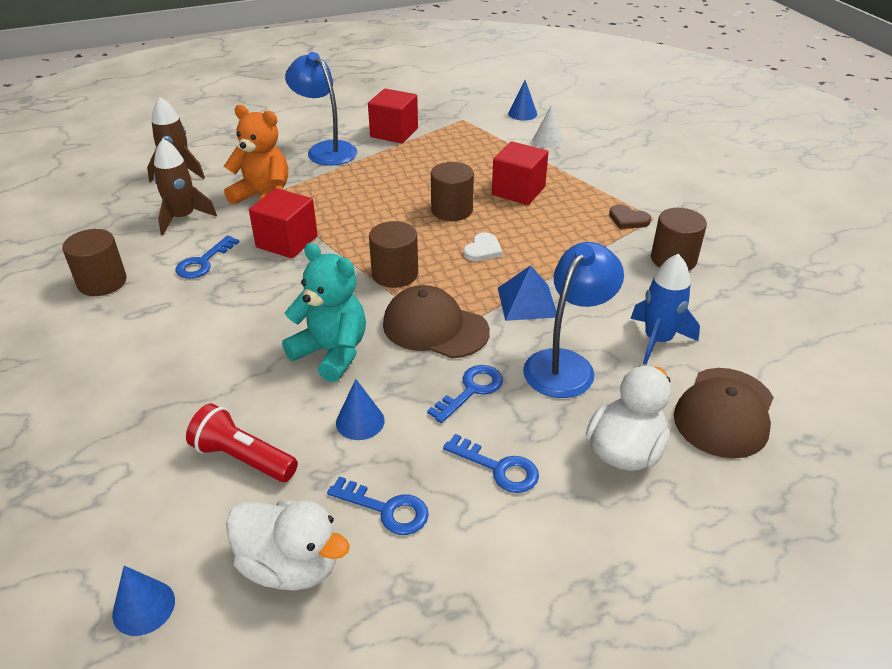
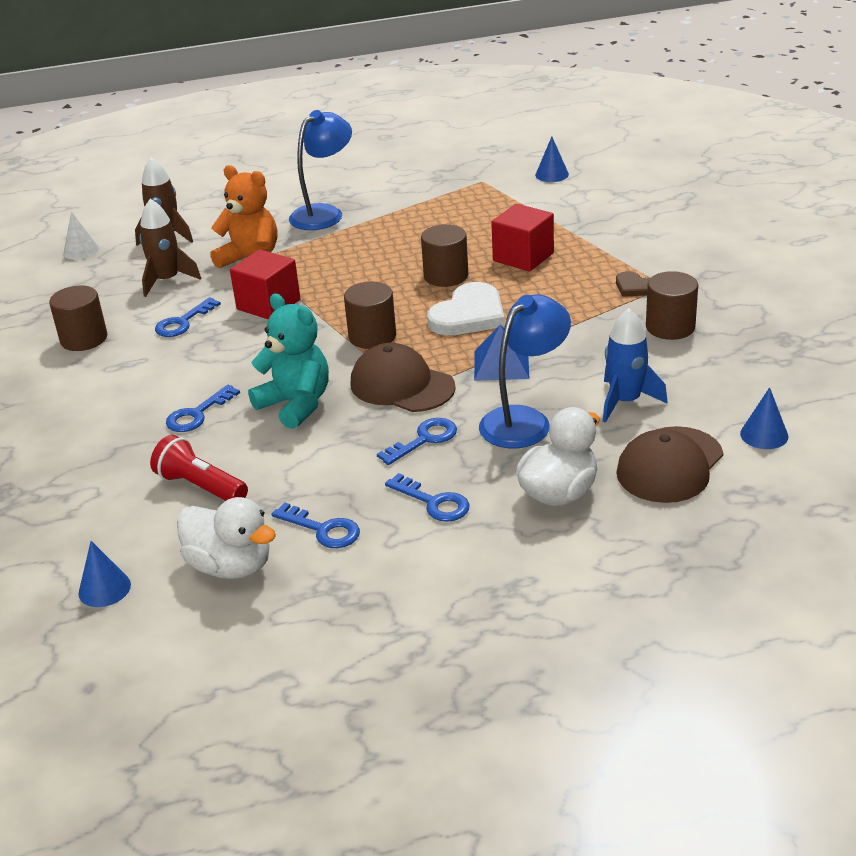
camera: 10 degrees right, 5 degrees down
blue lamp [285,52,357,166] -> blue lamp turned 75 degrees clockwise [289,110,352,230]
blue cone [336,379,385,440] -> blue cone moved to [740,387,788,449]
red cube [368,88,418,143] -> none
white heart [463,232,503,261] -> white heart [427,282,505,335], size x1.89
white cone [533,105,564,148] -> white cone moved to [63,212,99,260]
none -> blue key [166,385,240,432]

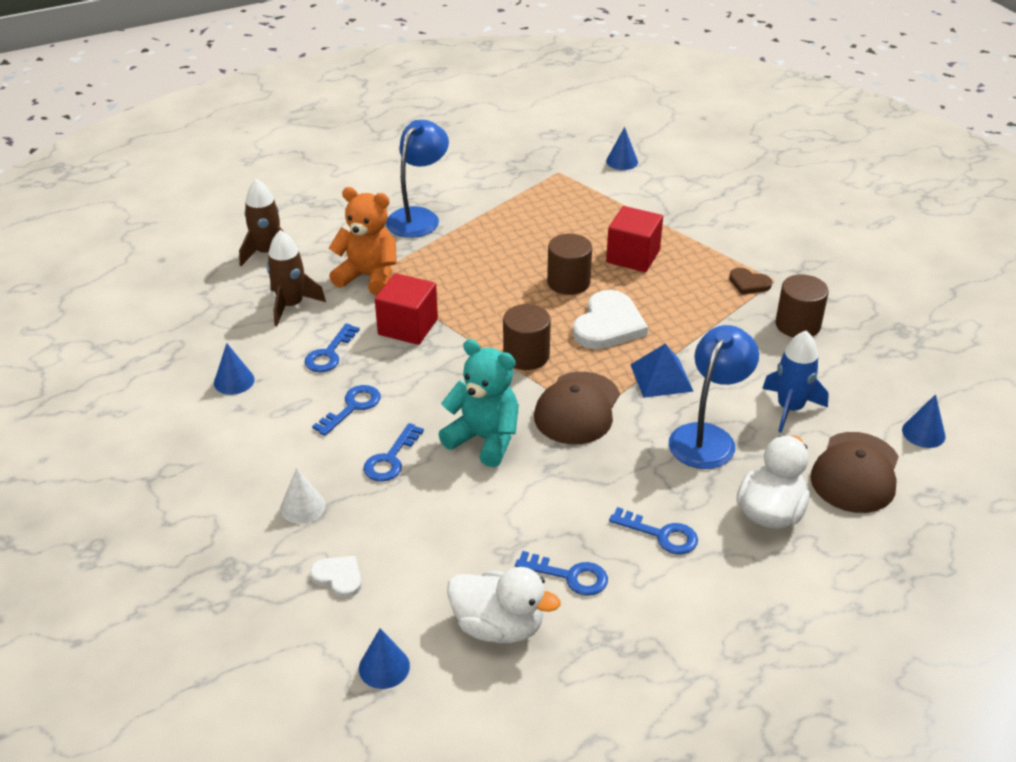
camera: 15 degrees left, 5 degrees up
brown cylinder [49,285,107,351] -> blue cone [214,343,255,395]
white cone [63,212,99,260] -> white cone moved to [280,468,326,524]
red flashlight [150,435,248,501] -> none
brown cap [351,343,456,412] -> brown cap turned 90 degrees counterclockwise [534,372,620,444]
blue key [377,418,457,465] -> blue key moved to [312,385,381,436]
none -> white heart [310,556,362,598]

